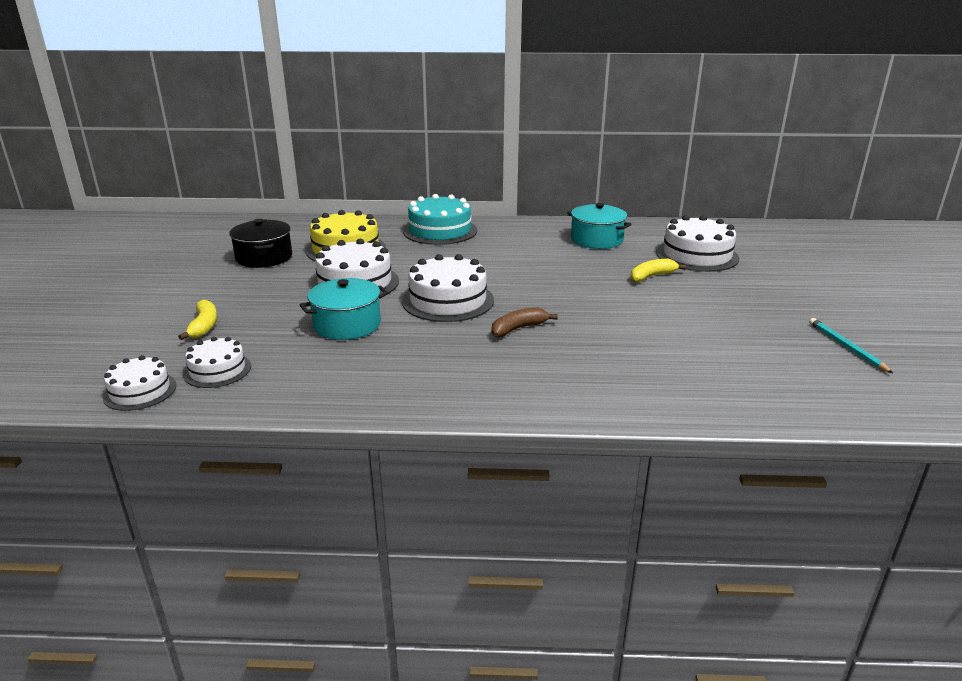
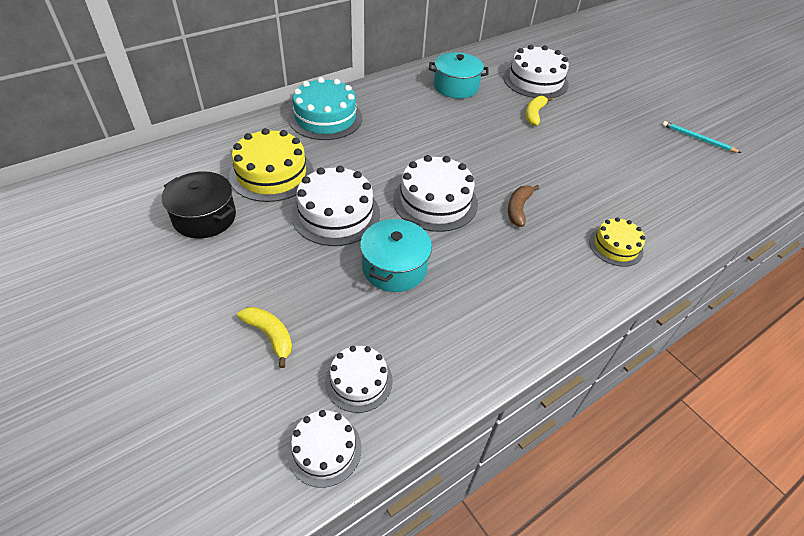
camera: 40 degrees left, 20 degrees up
none -> yellow cake [589,217,645,267]

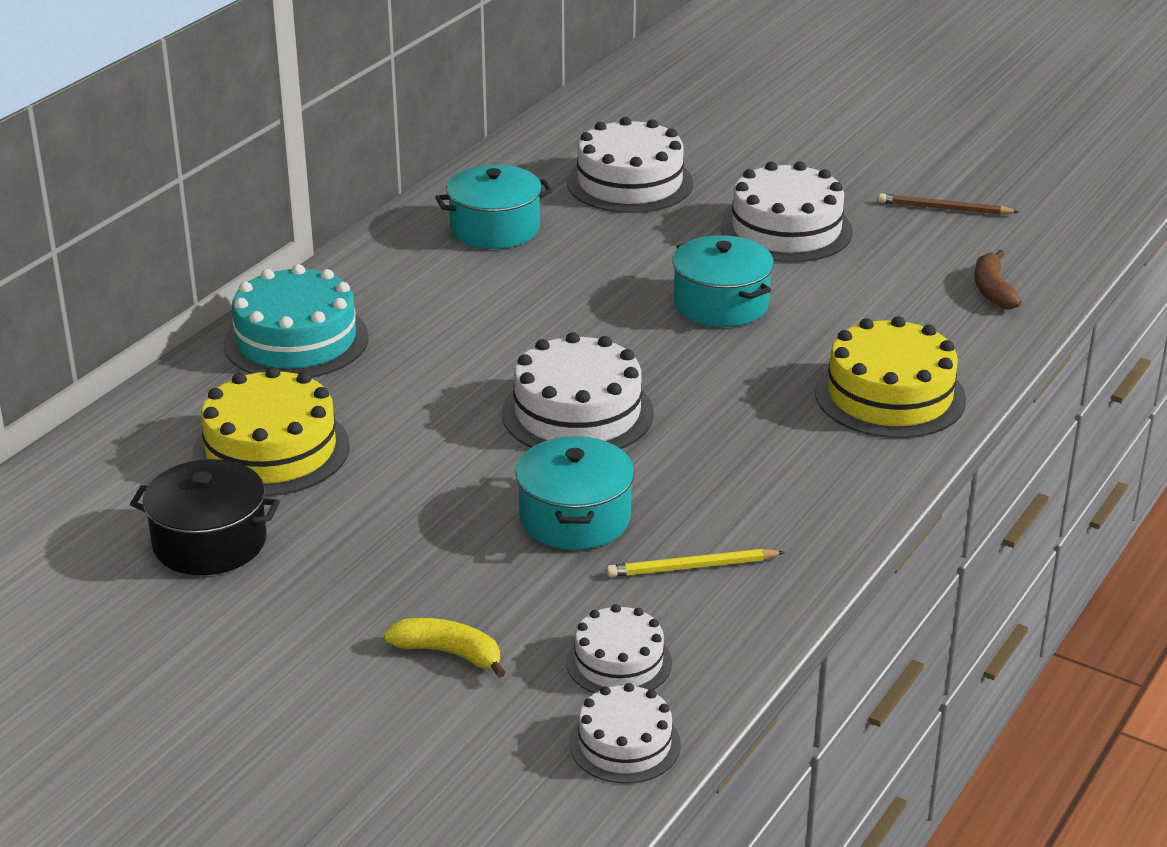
camera: 20 degrees left, 15 degrees down
white cake [291,166,380,246] -> white cake moved to [721,162,853,263]
brown banana [508,185,539,227] -> brown banana moved to [974,250,1022,310]
yellow banana [525,96,553,126] -> none
yellow cake [589,217,645,267] -> yellow cake [815,316,966,438], size x1.69
turquoise pencil [662,121,741,153] -> brown pencil [878,193,1018,215]
none -> yellow pencil [606,549,785,577]
none -> turquoise pot [672,235,774,327]

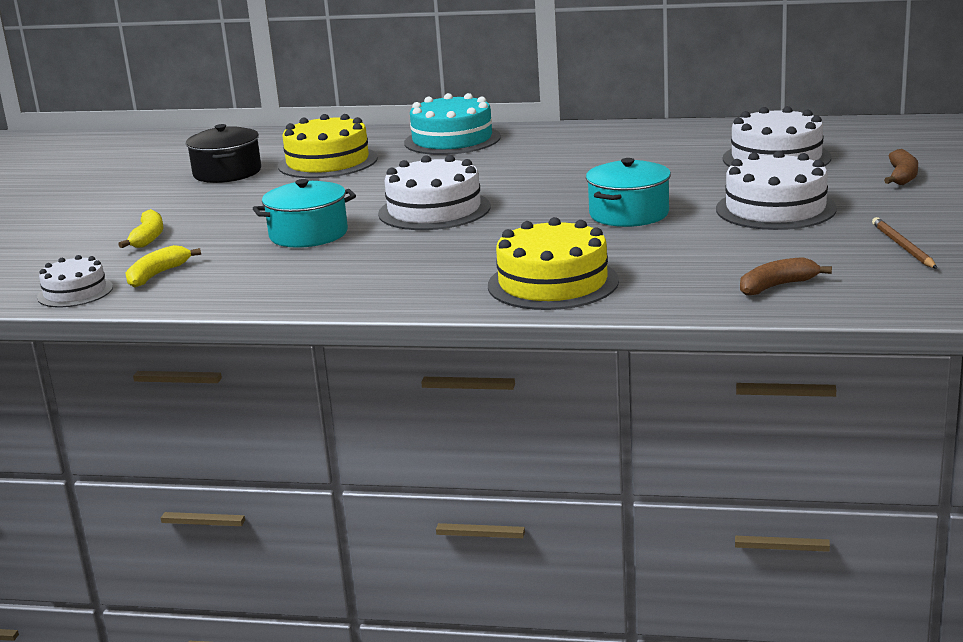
camera: 70 degrees right, 10 degrees down
turquoise pot [435,165,553,249] -> none
white cake [566,604,672,693] -> yellow banana [126,245,201,287]
yellow pencil [606,549,785,577] -> none
none -> brown banana [884,149,918,185]

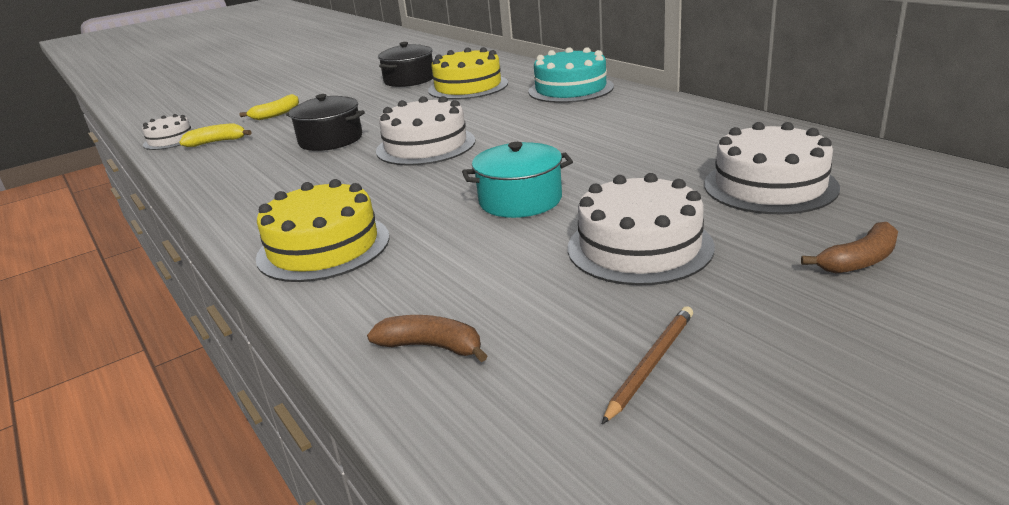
camera: 45 degrees right, 5 degrees up
turquoise pot [253,179,356,248] -> black pot [286,94,365,151]

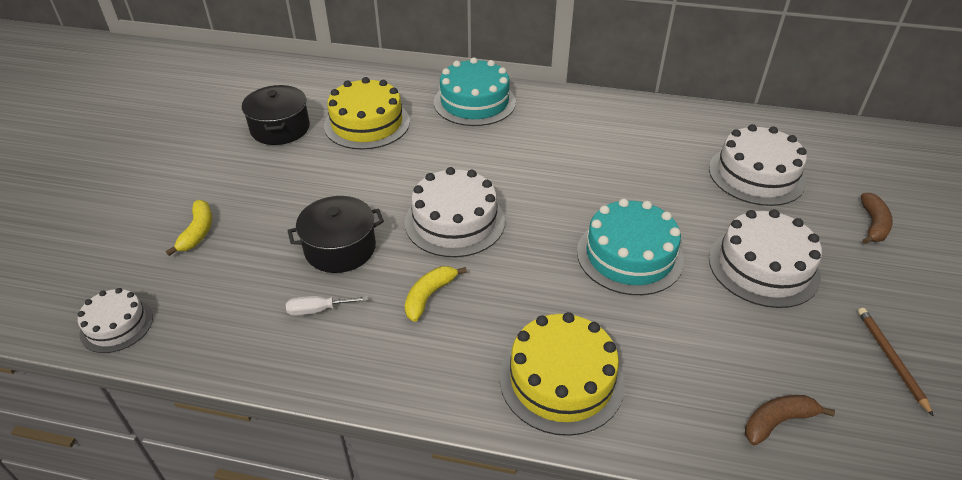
camera: 45 degrees left, 15 degrees up
yellow banana [179,123,252,147] -> yellow banana moved to [405,266,467,322]
turquoise pot [462,142,573,218] -> turquoise cake [577,198,684,295]
none -> white screwdriver [286,296,368,316]

